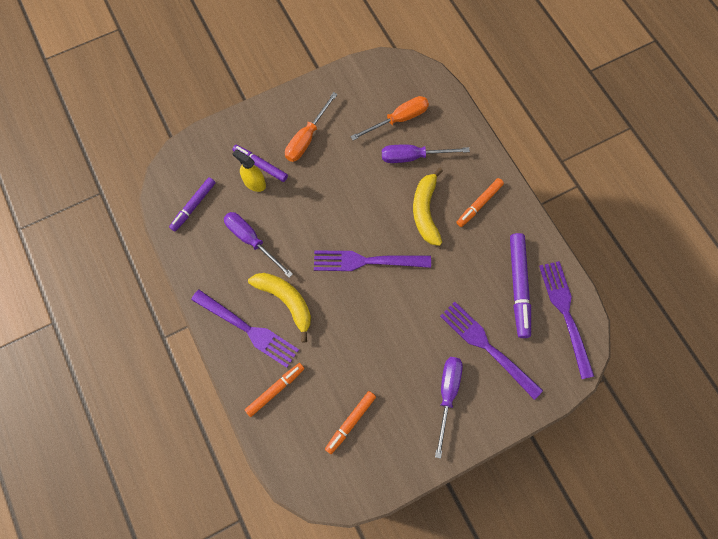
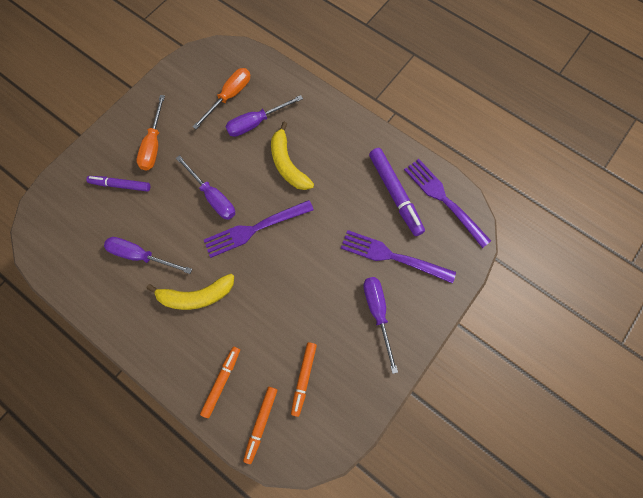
camera: 25 degrees left, 0 degrees up
purple marker [169,177,216,231] -> none
purple fork [191,290,299,368] -> none
yellow spray bottle [232,149,266,192] -> none
yellow banana [248,273,311,342] -> yellow banana turned 150 degrees clockwise [147,274,234,310]
orange marker [457,178,504,227] -> orange marker moved to [243,387,277,464]
none -> purple screwdriver [176,155,235,220]

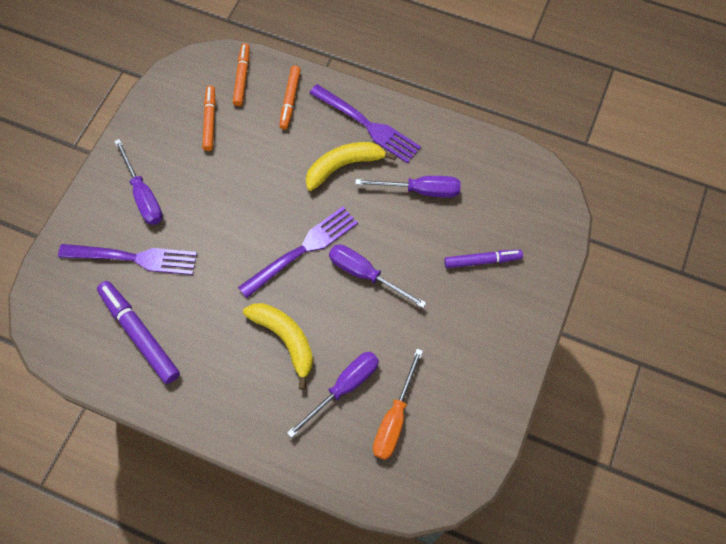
camera: 165 degrees right, 5 degrees down
orange screwdriver [137,95,165,171] -> none
purple fork [404,159,491,248] -> purple fork moved to [309,84,421,163]

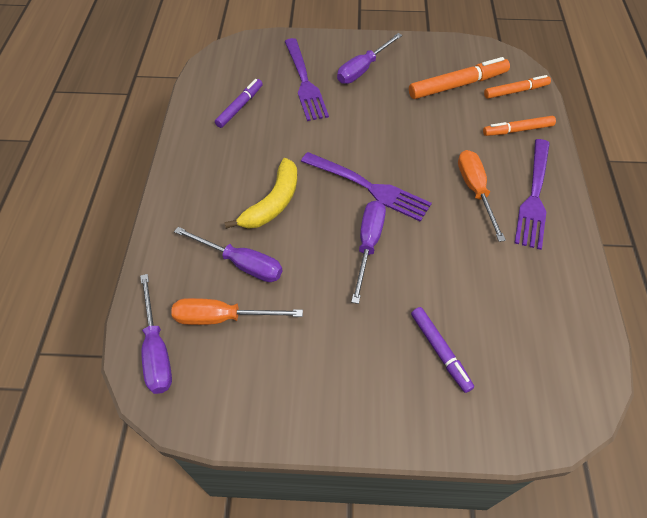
camera: 70 degrees right, 10 degrees down
purple marker [97,281,180,384] -> purple marker [215,79,263,128], size x0.64
orange marker [202,85,216,151] -> orange marker [409,57,510,99], size x1.57
yellow banana [306,142,396,191] -> orange screwdriver [458,150,506,242]
purple screwdriver [355,176,461,198] -> purple screwdriver moved to [140,274,172,394]

